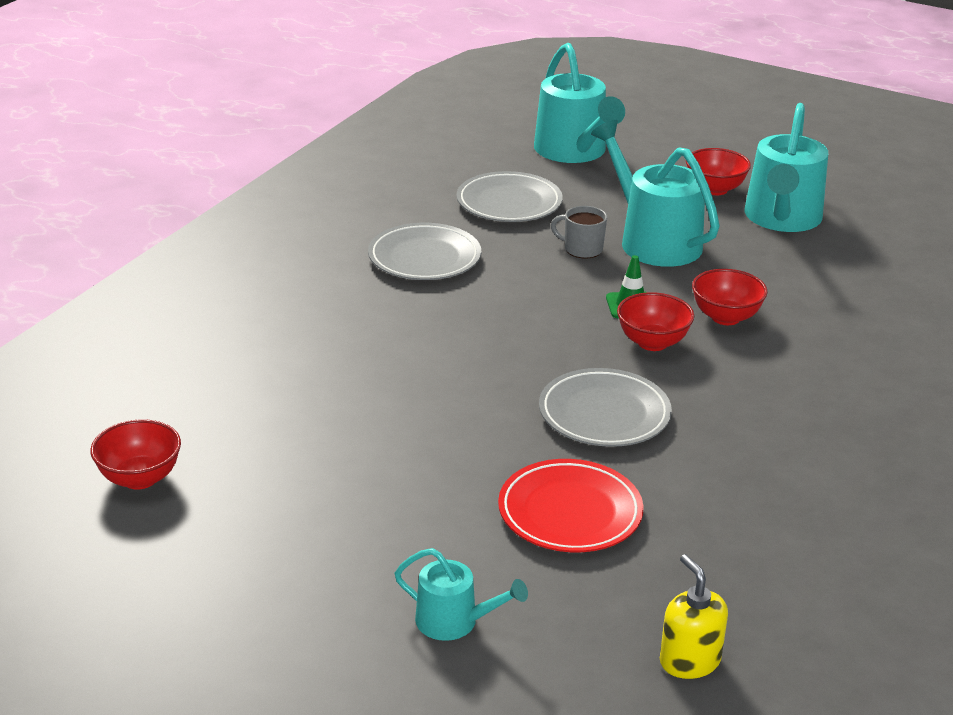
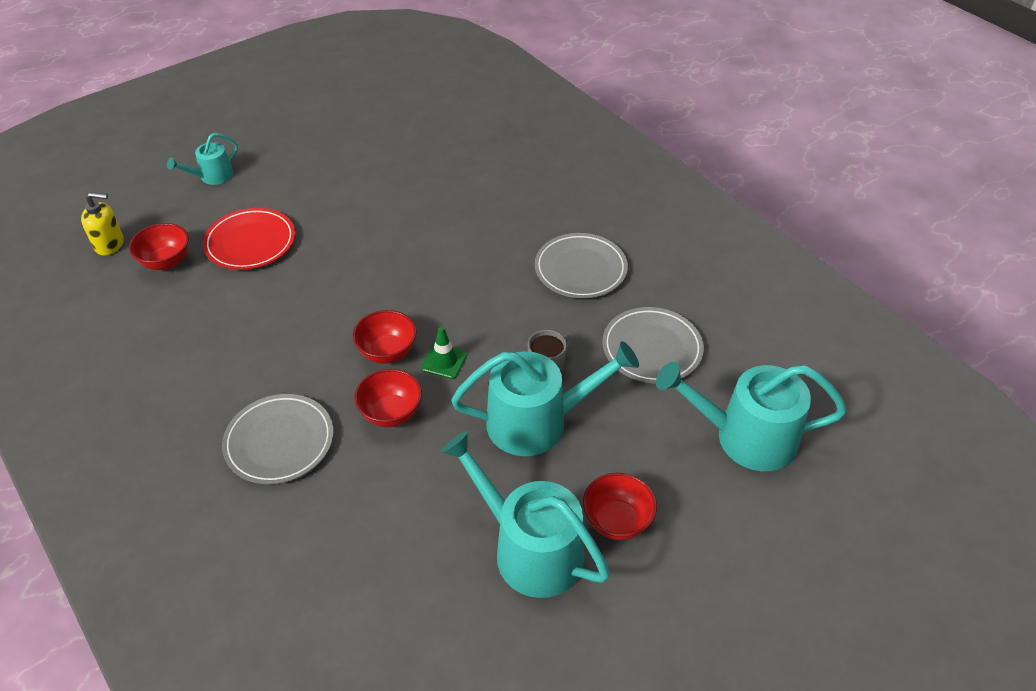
camera: 115 degrees right, 15 degrees up
red bowl [90,420,181,489] -> red bowl moved to [129,223,189,270]
grey plate [539,368,672,447] -> grey plate moved to [222,394,334,484]

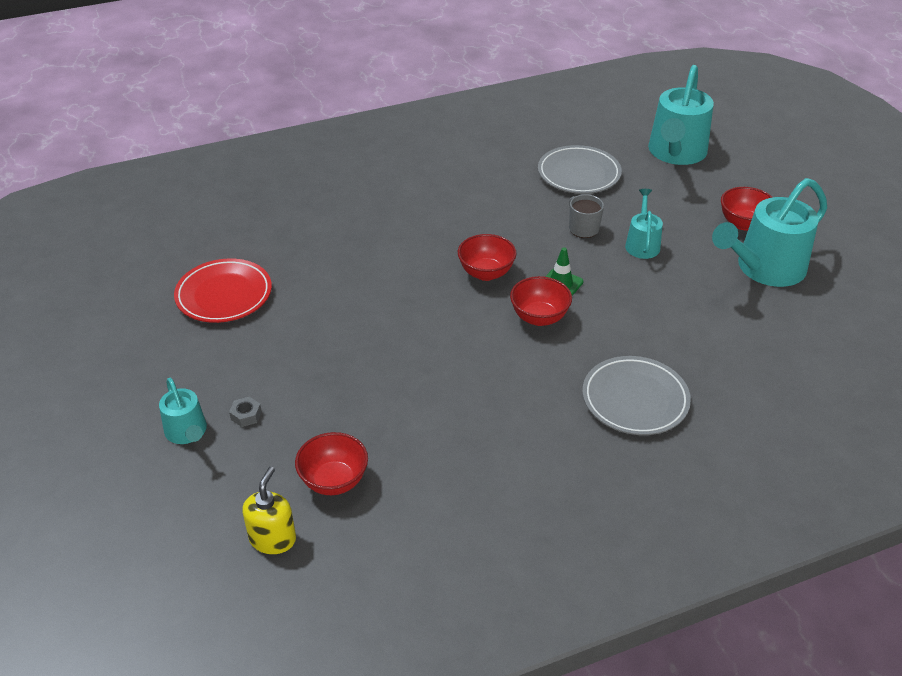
camera: 75 degrees left, 5 degrees down
red plate [203,208,295,270] -> red plate moved to [174,259,272,323]
red bowl [354,369,422,427] -> red bowl moved to [458,234,516,281]
turquoise watering can [451,341,639,456] -> turquoise watering can [625,189,663,259], size x0.53
grey plate [535,233,628,298] -> none
none -> grey nut [229,396,262,427]

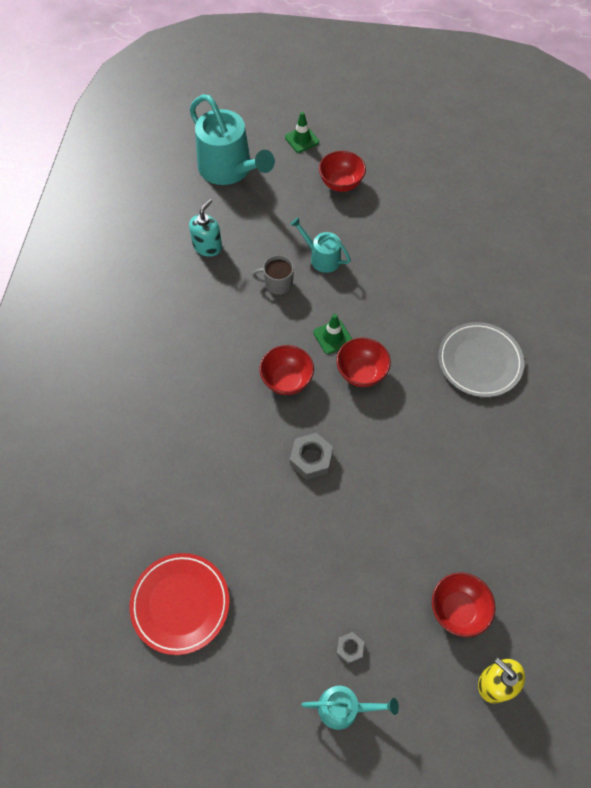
camera: 60 degrees left, 20 degrees up
grey plate [538,145,622,194] -> turquoise soap dispenser [189,199,222,257]
turquoise watering can [712,178,827,287] -> none
none -> green traffic cone [285,112,319,153]
none -> grey nut [290,433,333,480]

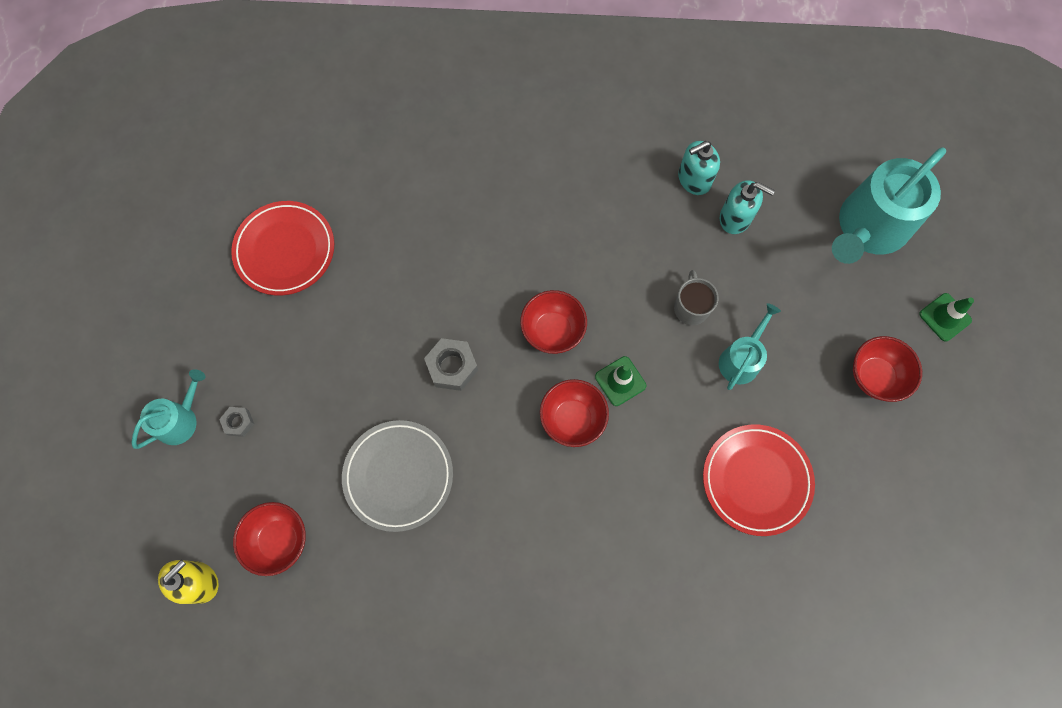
camera: 85 degrees right, 10 degrees up
turquoise watering can [301,686,399,730] -> turquoise watering can turned 135 degrees counterclockwise [132,369,206,449]
grey plate [438,322,524,397] -> grey plate moved to [342,420,453,532]
none -> turquoise soap dispenser [678,141,720,195]
none -> red plate [703,424,815,536]

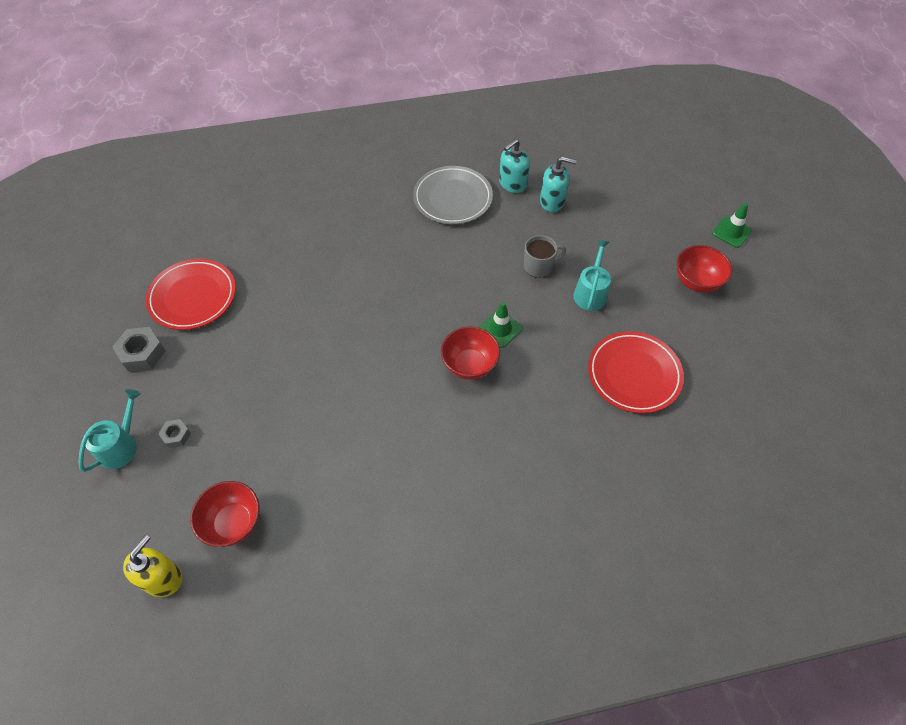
camera: 15 degrees left, 15 degrees down
grey plate [342,420,453,532] -> grey plate moved to [413,166,493,224]
grey nut [424,338,478,391] -> grey nut moved to [112,327,166,372]
red bowl [520,290,587,354] -> none
grey mug [674,270,719,325] -> grey mug turned 90 degrees clockwise [524,235,566,278]
turquoise watering can [832,147,946,264] -> none

